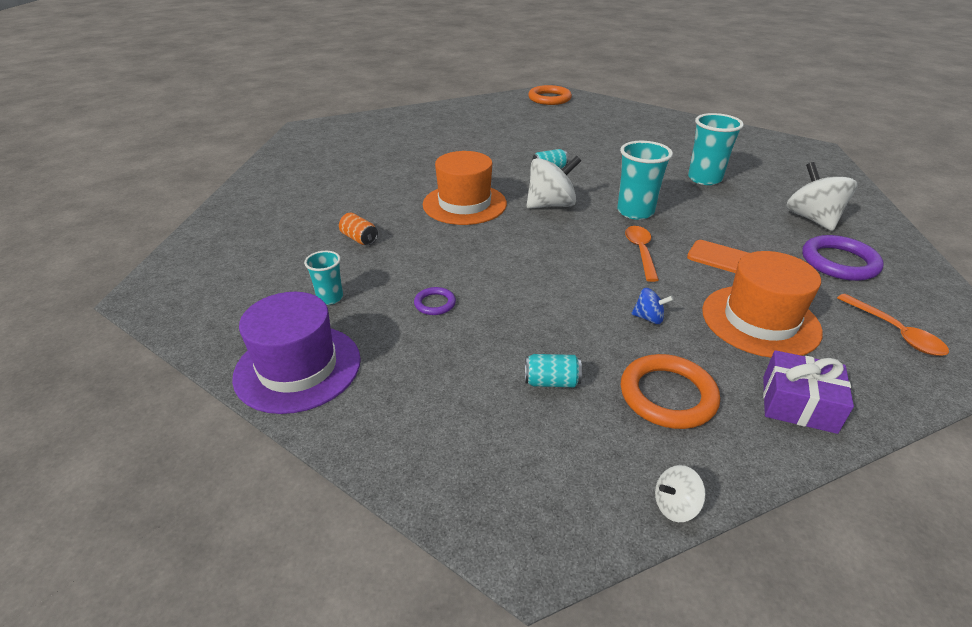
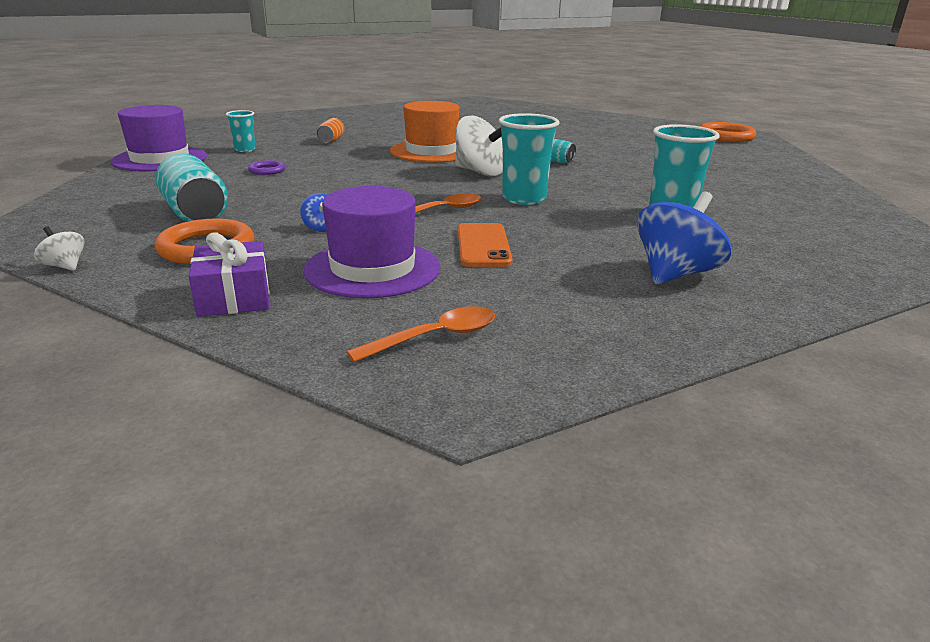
camera: 55 degrees right, 10 degrees down
turquoise can [525,354,582,387] -> turquoise can [155,153,228,222], size x1.88
orange hat [702,251,823,358] -> purple hat [304,186,440,298]
white spinning top [786,162,857,231] -> blue spinning top [637,191,731,284]
purple ring [802,235,884,281] -> none
orange spoon [837,294,949,356] -> orange spoon turned 150 degrees counterclockwise [346,306,495,362]

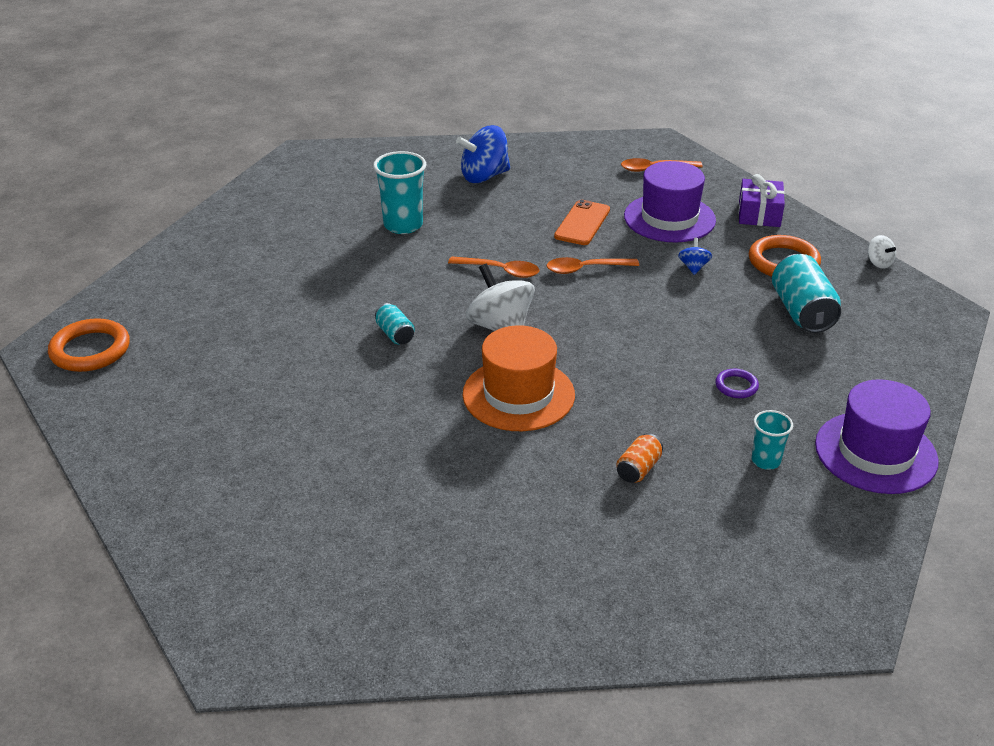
camera: 155 degrees left, 10 degrees up
turquoise cup [499,113,559,205] -> orange spoon [448,256,540,278]

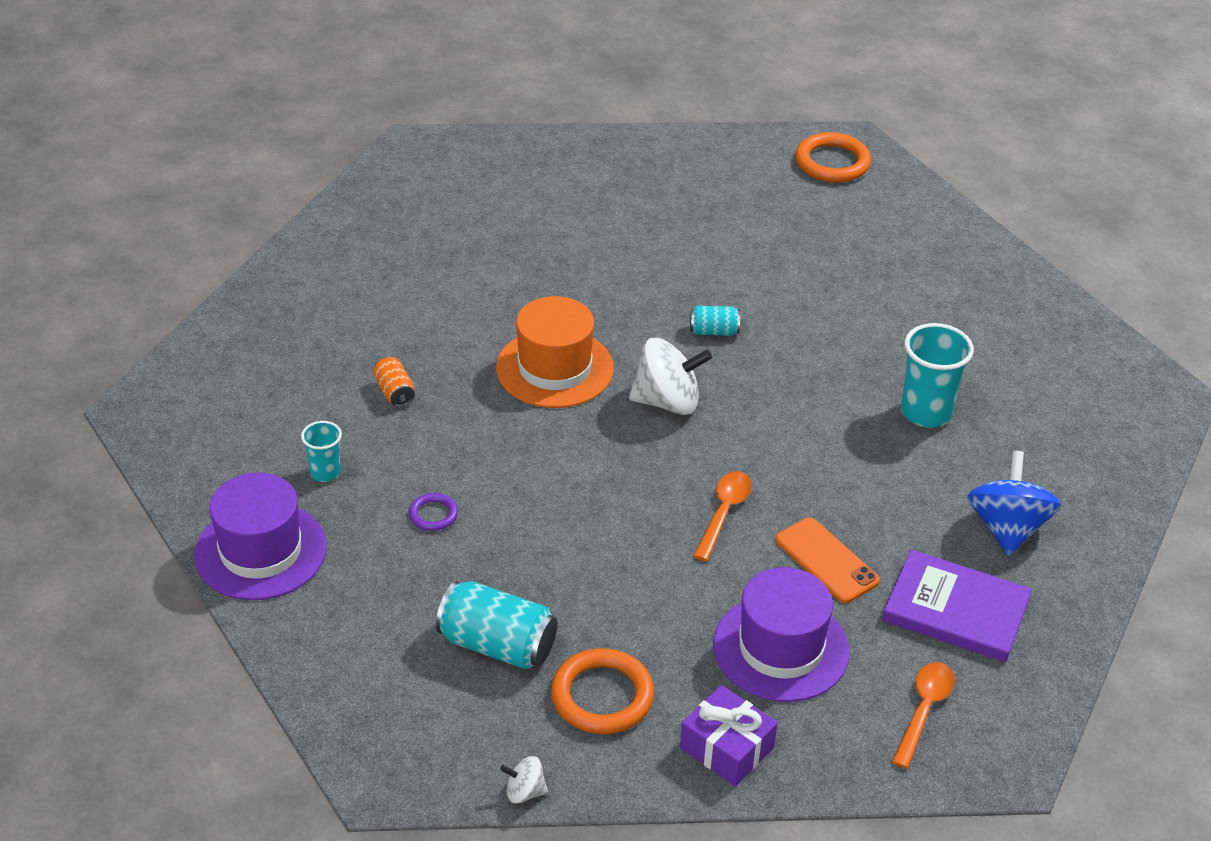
camera: 120 degrees right, 5 degrees up
orange spoon [448,256,540,278] -> none
blue spinning top [678,238,712,275] -> none
none -> purple book [882,549,1032,662]

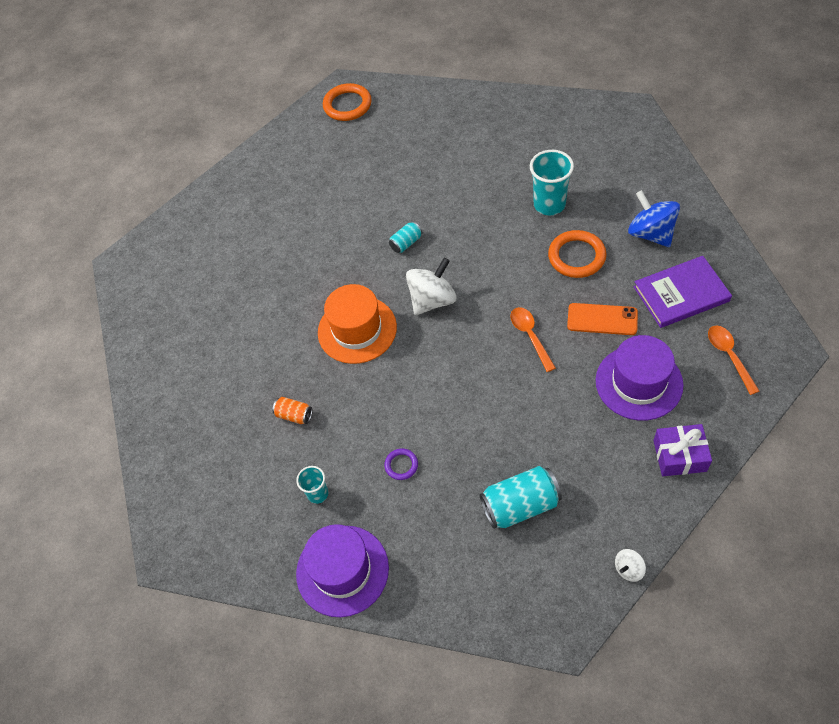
camera: 35 degrees left, 15 degrees up
orange ring [551,648,654,734] -> orange ring moved to [548,230,607,278]

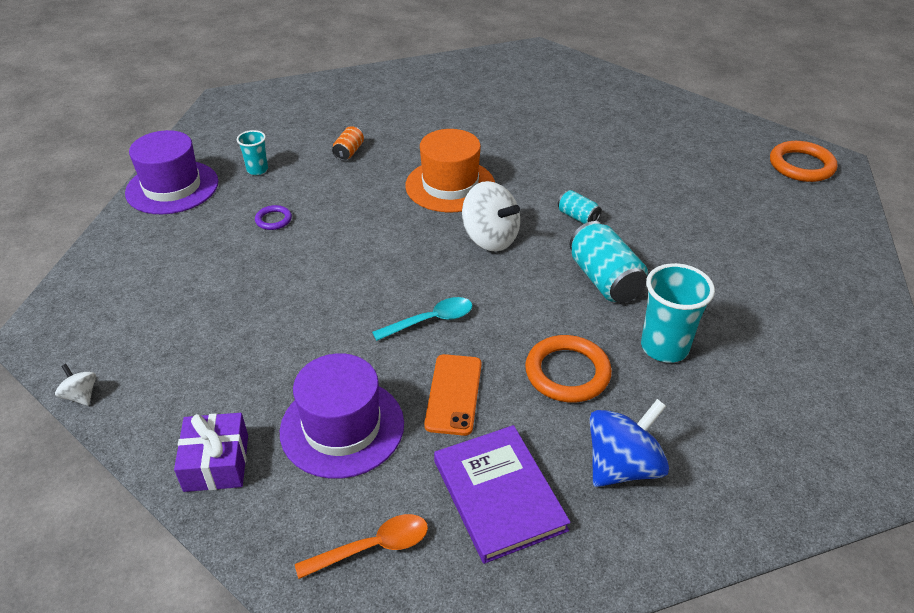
camera: 80 degrees right, 15 degrees down
turquoise can [479,466,562,529] -> turquoise can moved to [570,221,648,303]
orange spoon [510,307,556,372] -> turquoise spoon [372,297,473,341]

